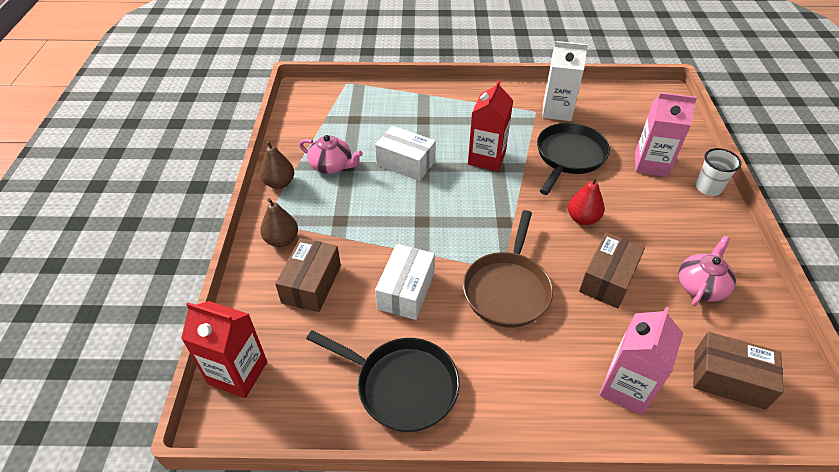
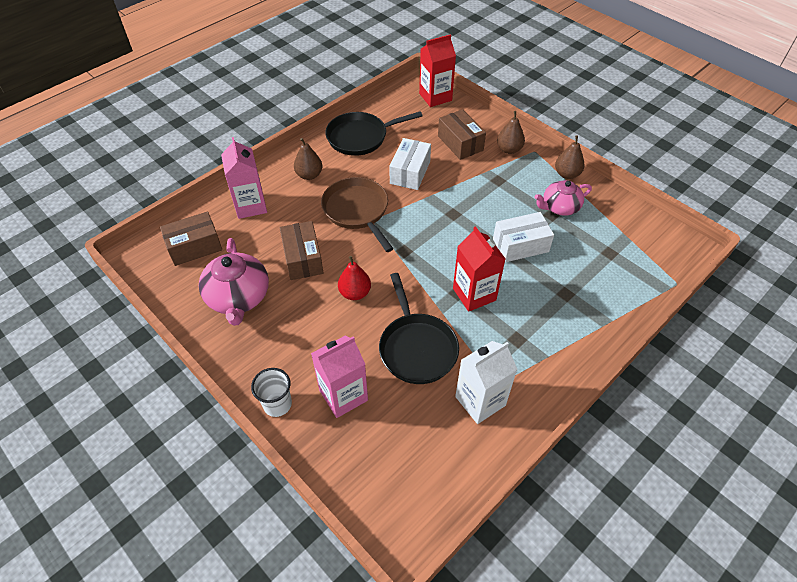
camera: 135 degrees right, 5 degrees up
white box [375,244,435,320] -> white box turned 45 degrees clockwise [389,138,431,190]
pink teapot [679,236,736,306] -> pink teapot [199,238,269,326], size x1.52
none -> brown pear [294,138,322,180]

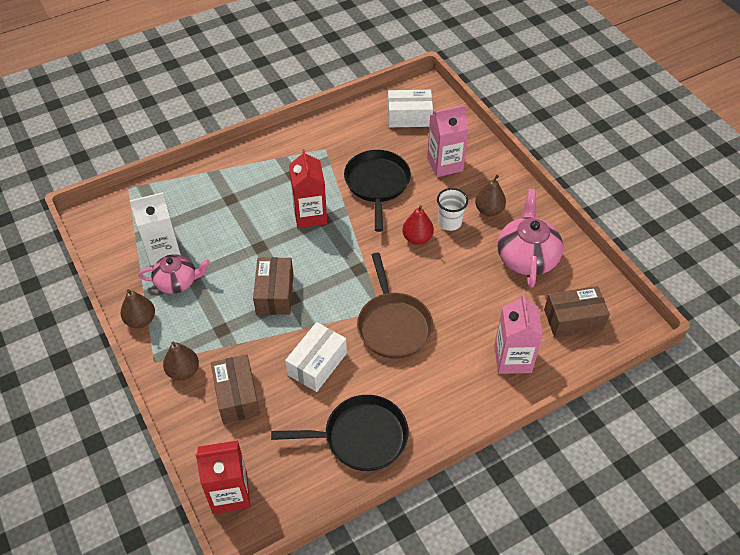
camera: 165 degrees left, 0 degrees up
white cup [251,368,292,417] -> white cup moved to [437,188,468,231]
brown box [280,221,323,280] -> brown box moved to [253,257,293,315]
brown pear [294,138,322,180] -> brown pear moved to [475,175,506,216]
white carton [455,341,518,424] -> white carton moved to [130,192,181,266]
white box [493,212,554,262] -> white box moved to [388,90,433,127]

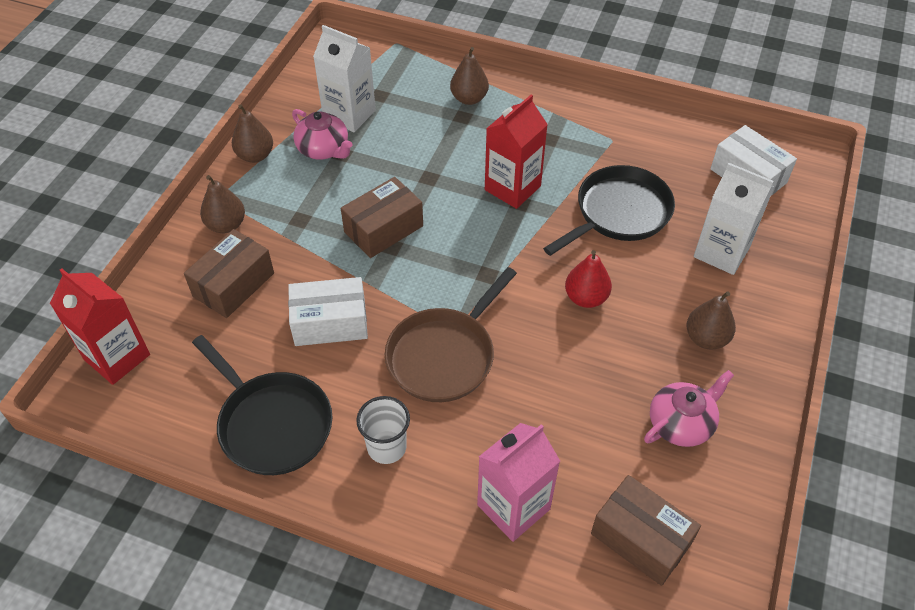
camera: 50 degrees right, 0 degrees up
pink carton [427,105,469,177] -> white carton [694,163,774,275]
white cup [437,188,468,231] -> white cup moved to [356,396,410,464]
pink teapot [497,189,563,288] -> pink teapot [644,370,734,447], size x0.66
none -> brown pear [450,47,489,105]

